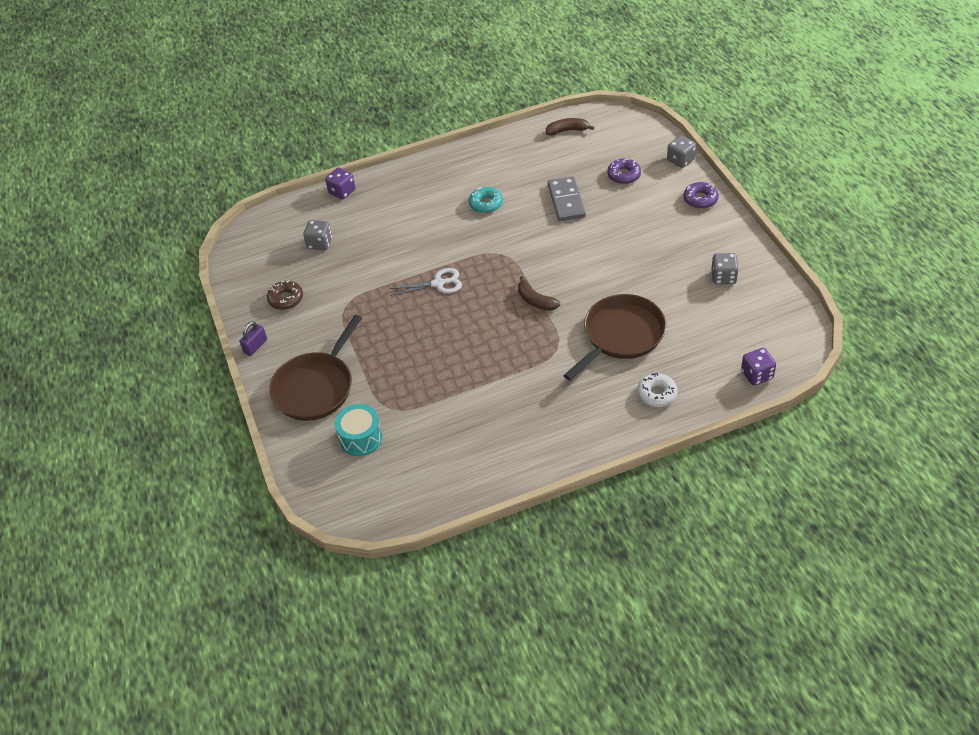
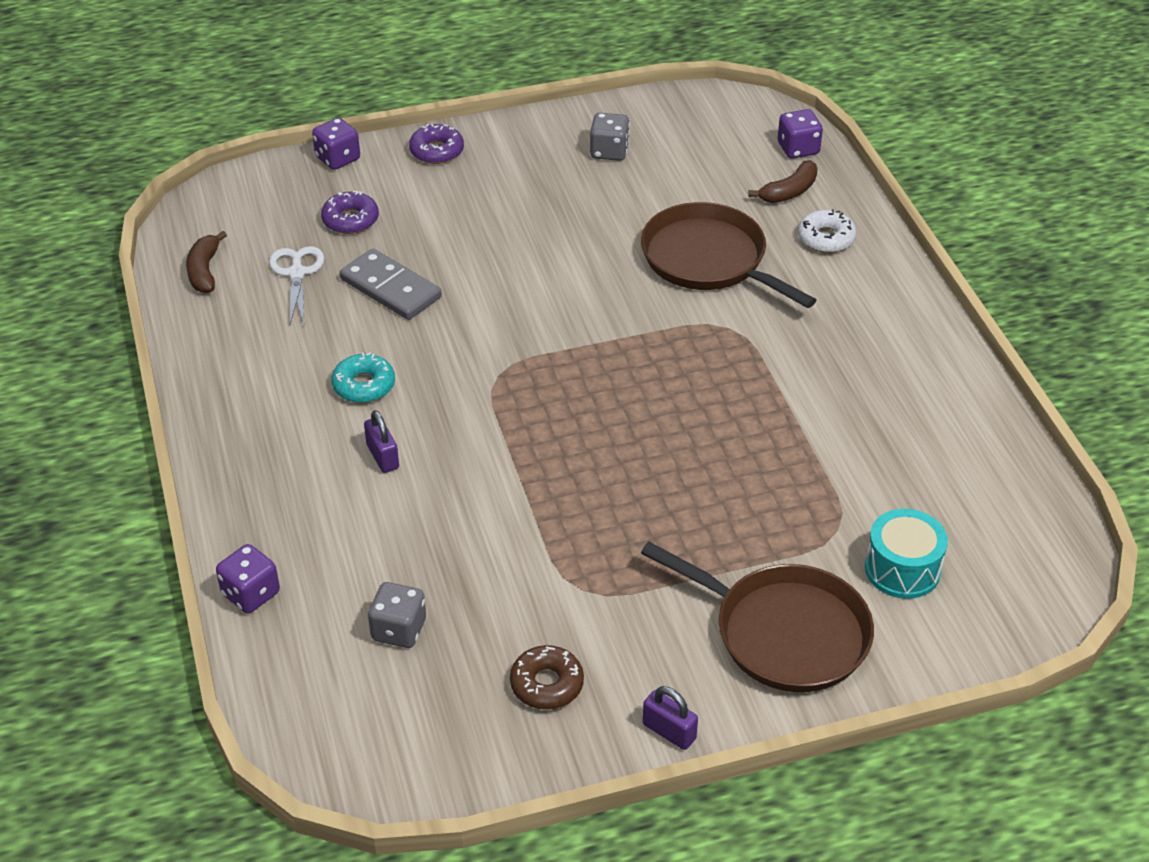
camera: 90 degrees left, 5 degrees down
white scissors [389,268,462,296] -> white scissors moved to [269,246,325,324]
brown banana [518,276,560,311] -> brown banana moved to [748,160,818,203]
grey domino [548,176,586,221] -> grey domino turned 45 degrees clockwise [340,249,442,320]
grey dice [667,136,696,168] -> purple dice [312,118,360,170]
none -> purple padlock [364,410,399,473]

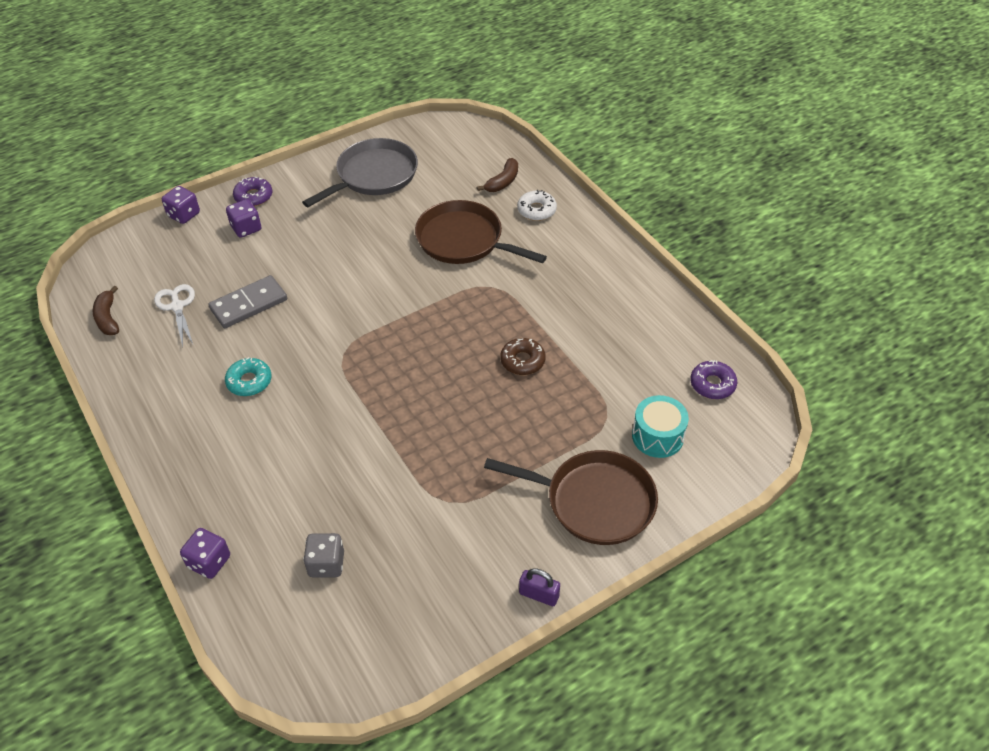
camera: 15 degrees left, 5 degrees up
purple donut [321,191,379,234] -> purple donut moved to [690,360,737,399]
grey domino [340,249,442,320] -> grey domino turned 60 degrees counterclockwise [208,275,287,328]
purple padlock [364,410,399,473] -> none
brown donut [510,645,584,709] -> brown donut moved to [500,338,545,375]
grey dice [590,113,630,161] -> grey pan [302,138,418,207]
purple dice [778,109,823,159] -> purple dice moved to [226,199,261,238]

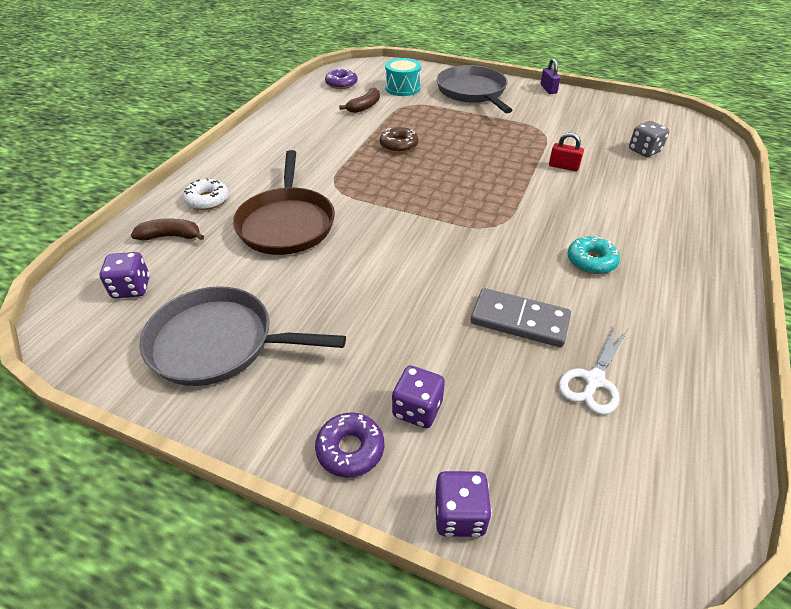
camera: 125 degrees left, 5 degrees down
brown banana [93,286,119,335] -> brown banana moved to [339,88,380,113]
purple dice [180,528,230,579] -> purple dice moved to [99,252,150,299]
brown pan [484,450,658,545] -> grey pan [436,65,512,113]
none -> red padlock [549,132,584,171]

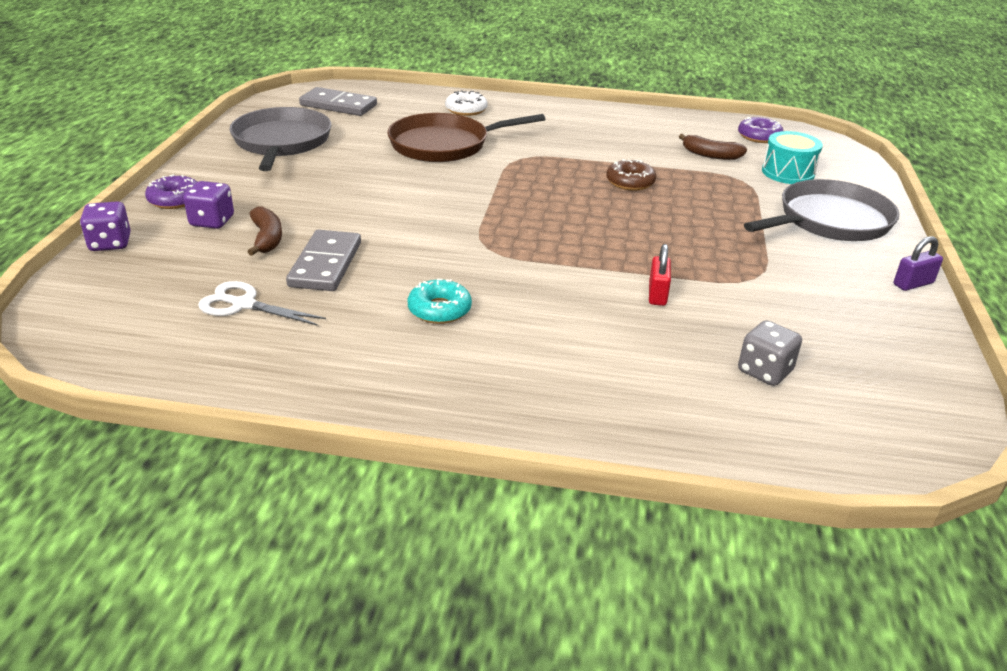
camera: 75 degrees right, 10 degrees down
purple dice [99,252,150,299] -> grey domino [299,87,377,116]
brown banana [131,218,204,240] -> brown banana moved to [248,206,282,256]

